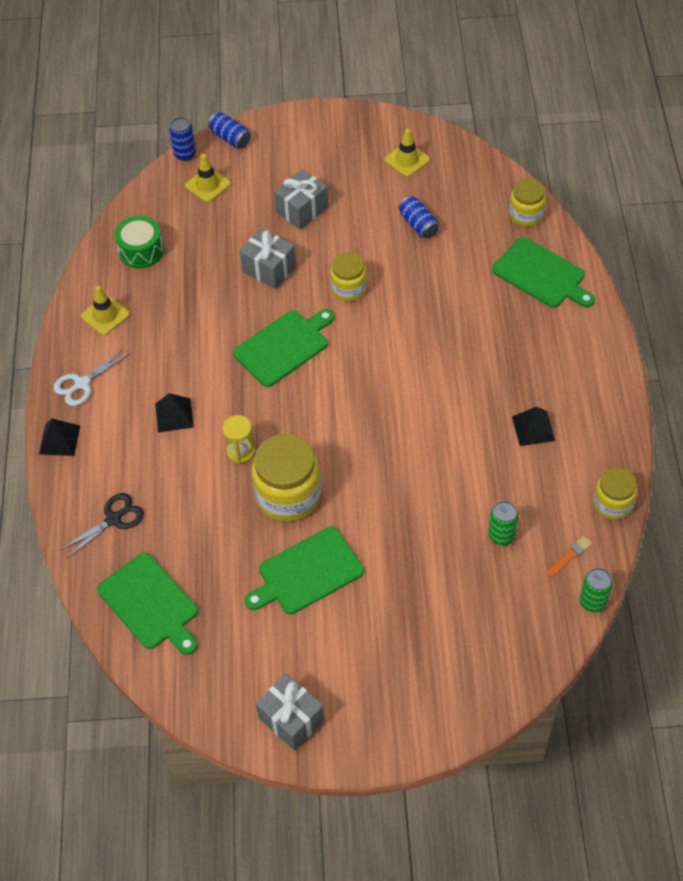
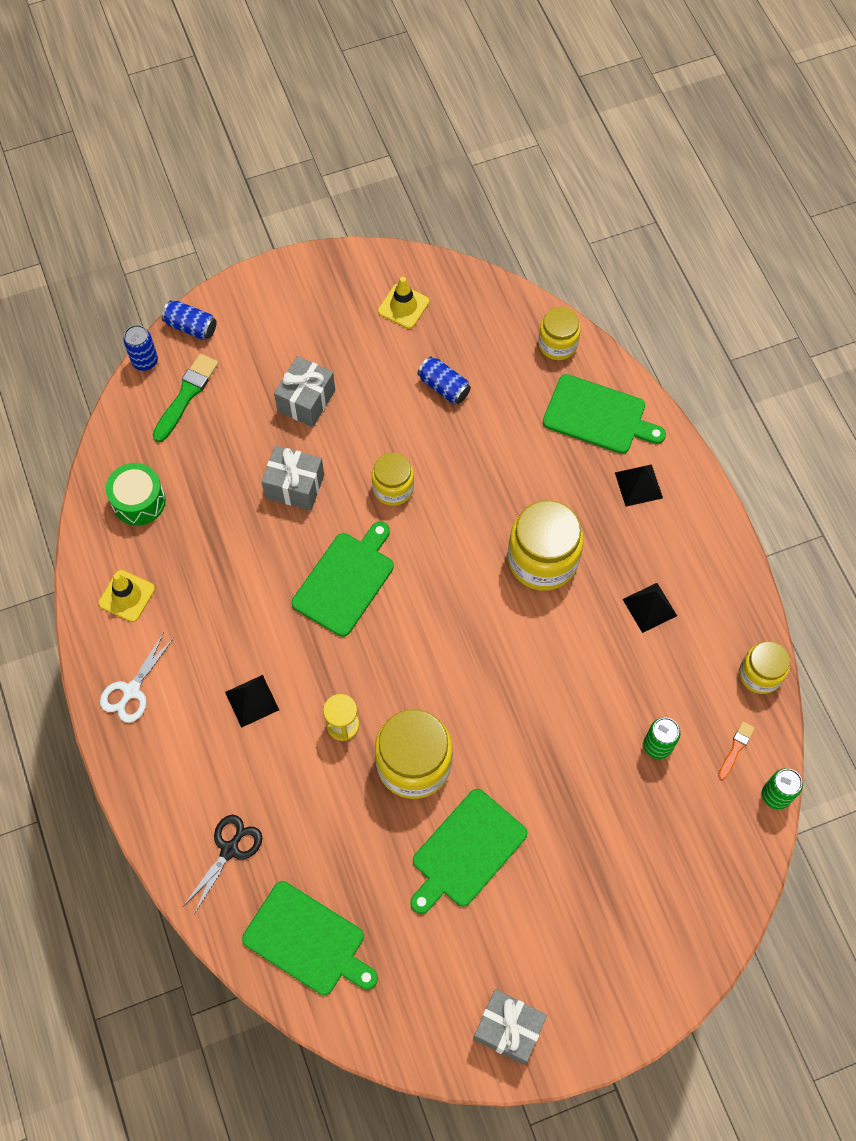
camera: 20 degrees left, 10 degrees up
black pyramid [39,418,80,456] -> black pyramid moved to [615,464,663,507]
yellow traffic cone [185,154,231,202] -> green brush [153,354,219,442]
none -> yellow jar [508,500,584,591]

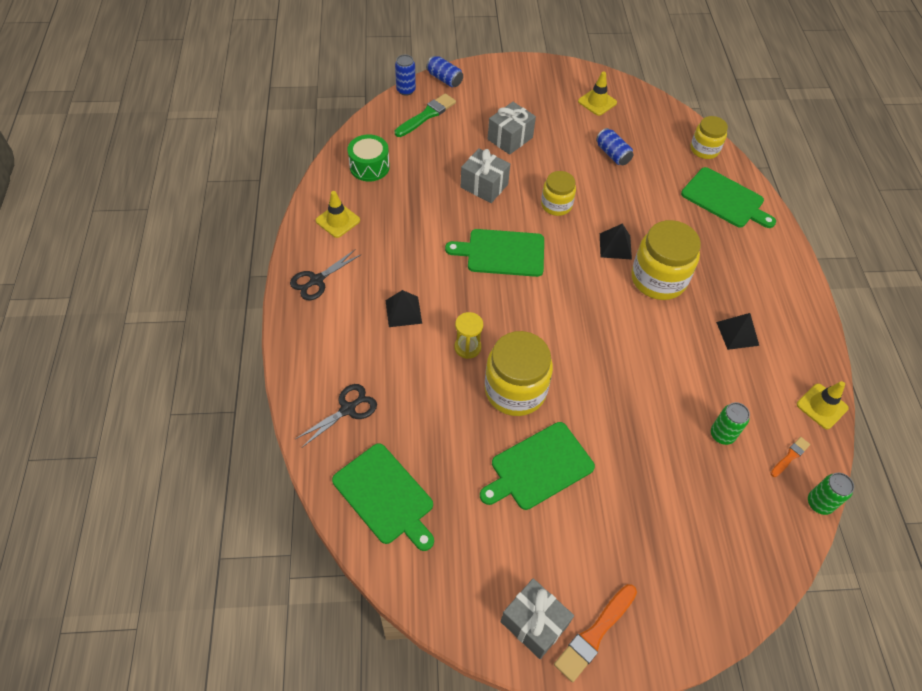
camera: 15 degrees right, 10 degrees down
white scissors [100,632,174,723] -> black scissors [290,249,362,300]
green cutting board [292,521,394,637] -> green cutting board turned 135 degrees counterclockwise [445,229,544,277]
black pyramid [615,464,663,507] -> black pyramid moved to [600,223,632,260]
yellow jar [739,641,790,694] -> yellow traffic cone [797,381,849,429]
none -> orange brush [554,584,637,682]

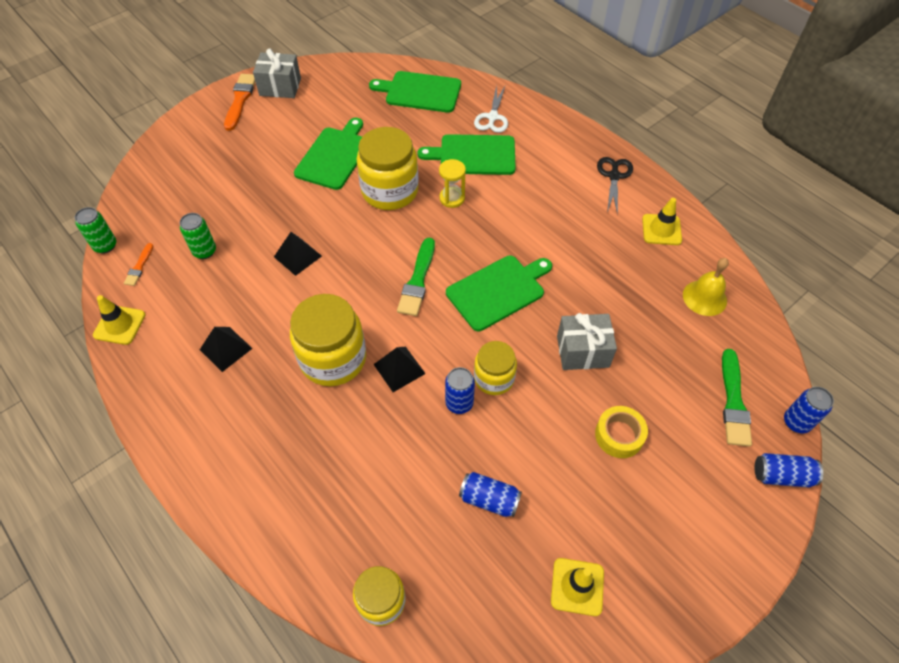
camera: 145 degrees right, 0 degrees up
black scissors [295,384,377,447] -> white scissors [474,85,508,133]
green drum [348,134,390,182] -> yellow bell [683,258,729,316]
black pyramid [385,290,422,327] -> black pyramid moved to [274,232,322,276]
grey gift [488,102,536,155] -> yellow tape [595,406,648,458]
green cutting board [681,167,776,228] -> green cutting board moved to [417,134,516,175]
none -> green brush [397,237,435,316]
none -> blue can [445,367,475,414]

